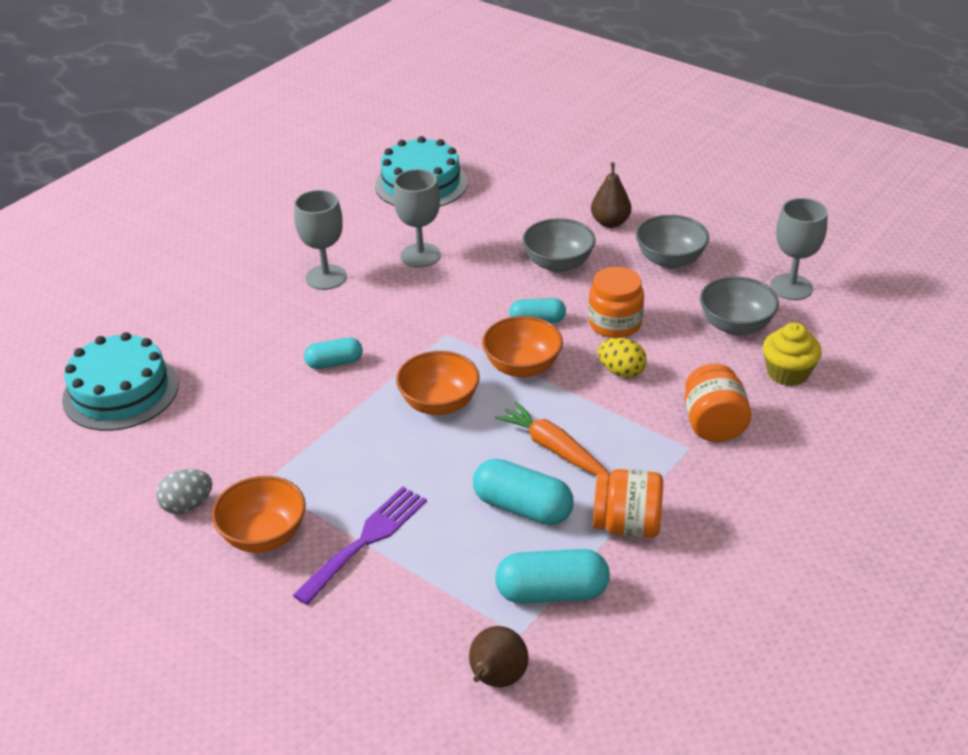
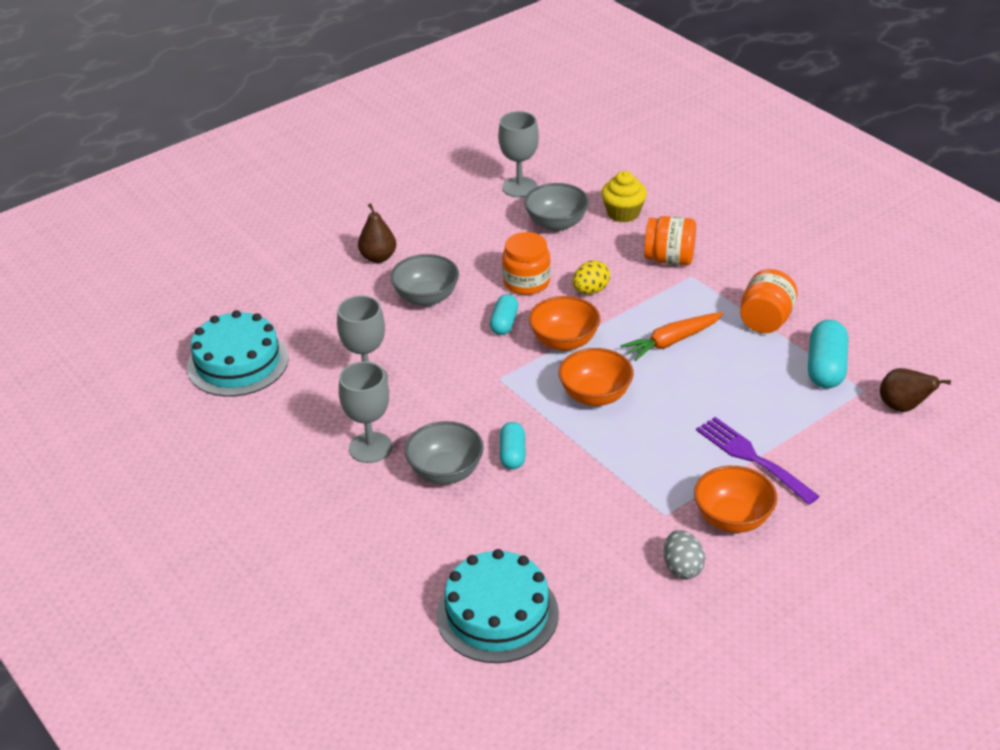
camera: 75 degrees left, 0 degrees up
turquoise capsule [473,459,574,525] -> none
grey bowl [636,215,709,269] -> grey bowl moved to [405,421,484,484]

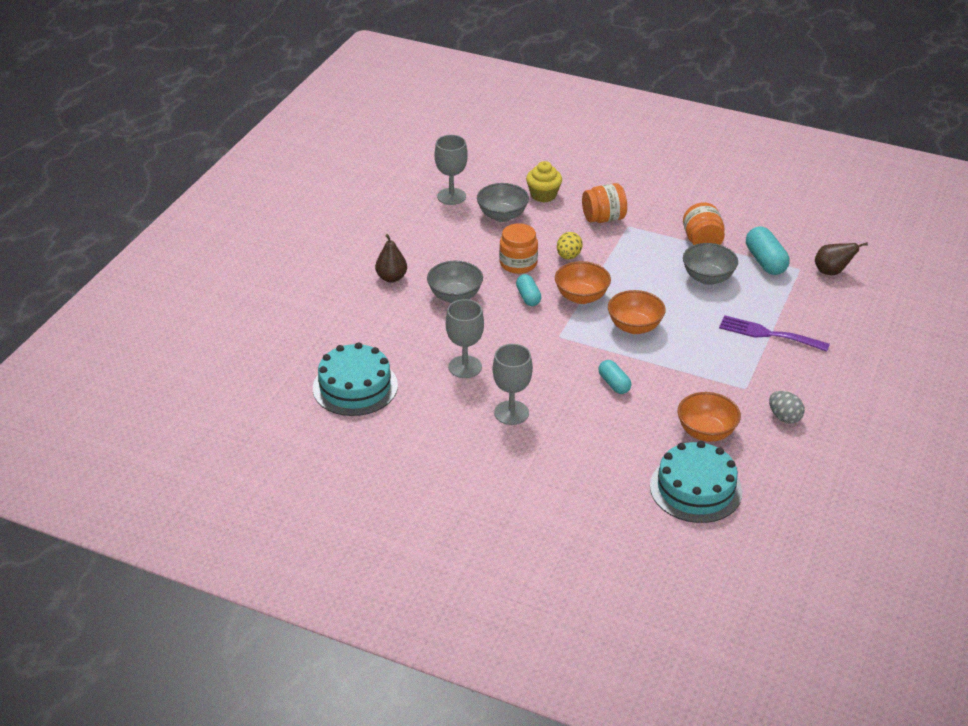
camera: 30 degrees left, 0 degrees up
grey bowl [405,421,484,484] -> grey bowl moved to [683,243,738,285]
orange carrot [620,312,724,361] -> none
orange bowl [694,466,777,533] -> orange bowl moved to [678,392,741,442]

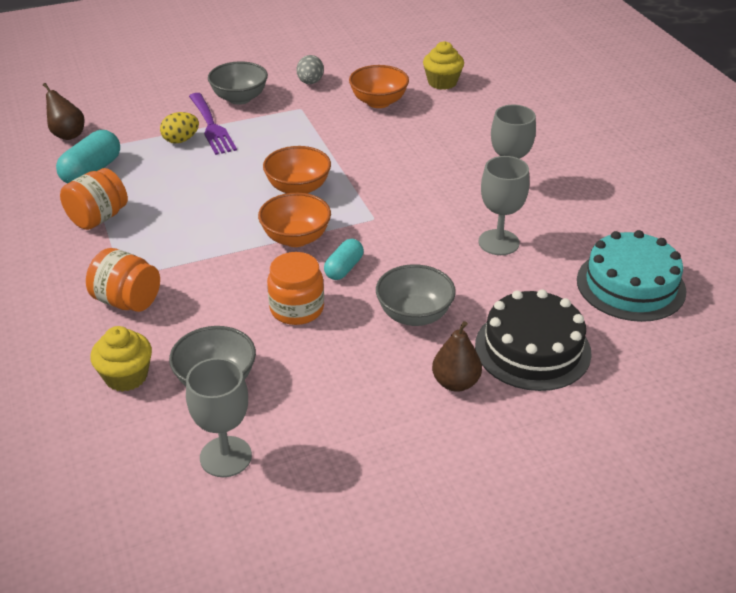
camera: 135 degrees left, 0 degrees up
yellow egg [557,232,583,259] -> yellow egg moved to [160,112,199,143]
turquoise capsule [598,360,631,394] -> none
turquoise cake [650,441,742,523] -> yellow cupcake [423,41,464,90]
grey bowl [683,243,738,285] -> grey bowl moved to [208,61,268,105]
none -> black cake [475,289,592,391]

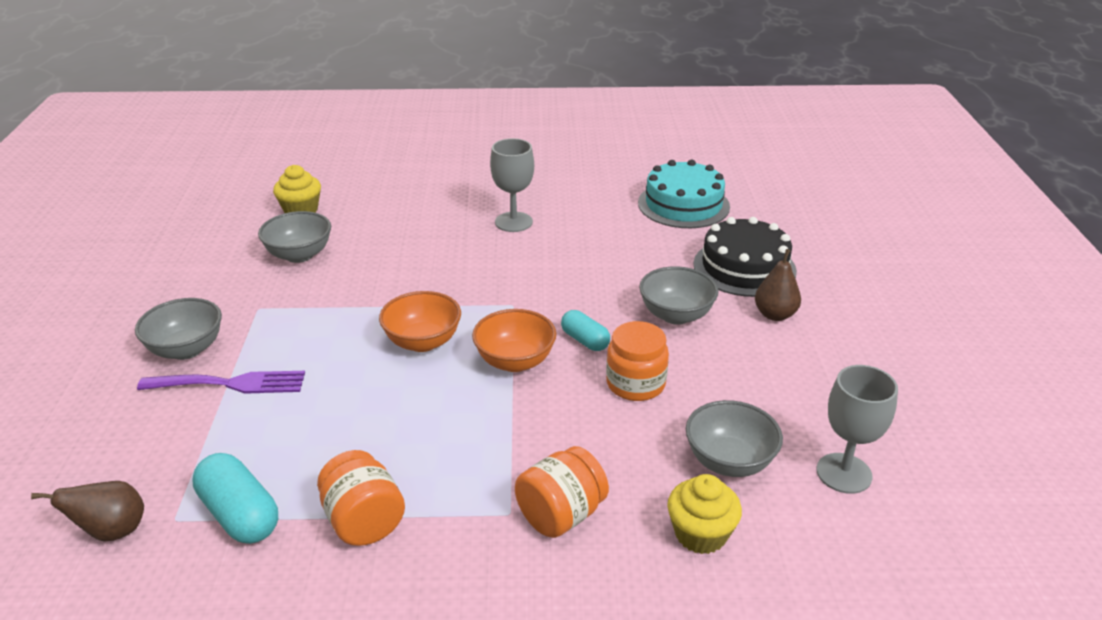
camera: 70 degrees left, 5 degrees down
yellow egg [160,112,199,143] -> none
grey egg [296,55,324,84] -> none
orange bowl [349,65,409,108] -> grey bowl [258,211,331,263]
grey goblet [478,156,529,255] -> none

